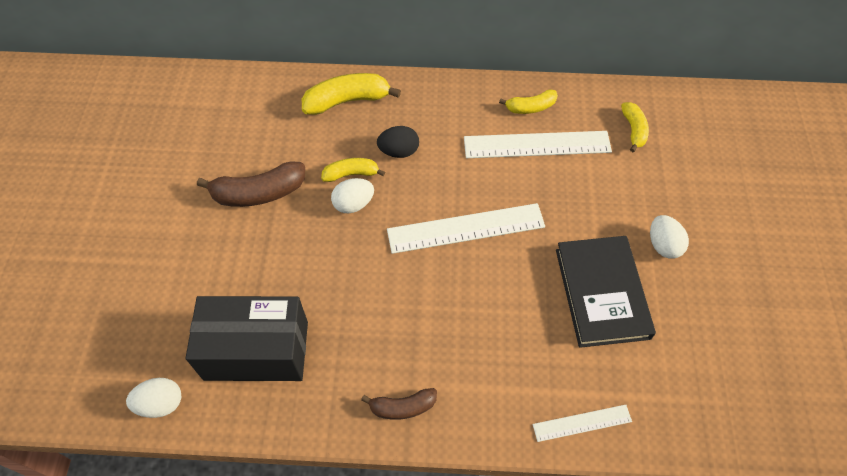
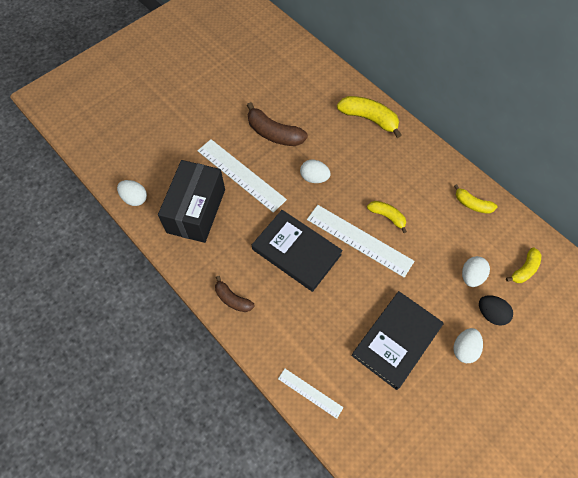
camera: 45 degrees right, 5 degrees up
black box [186,296,308,381] -> black box turned 60 degrees clockwise [158,160,225,243]
yellow banana [321,158,385,182] -> yellow banana moved to [367,201,407,233]
black egg [377,126,419,158] -> black egg moved to [479,295,513,326]
white ruler [464,131,612,158] -> white ruler moved to [197,139,287,213]
none -> black book [252,210,343,292]
none -> white egg [462,256,490,287]

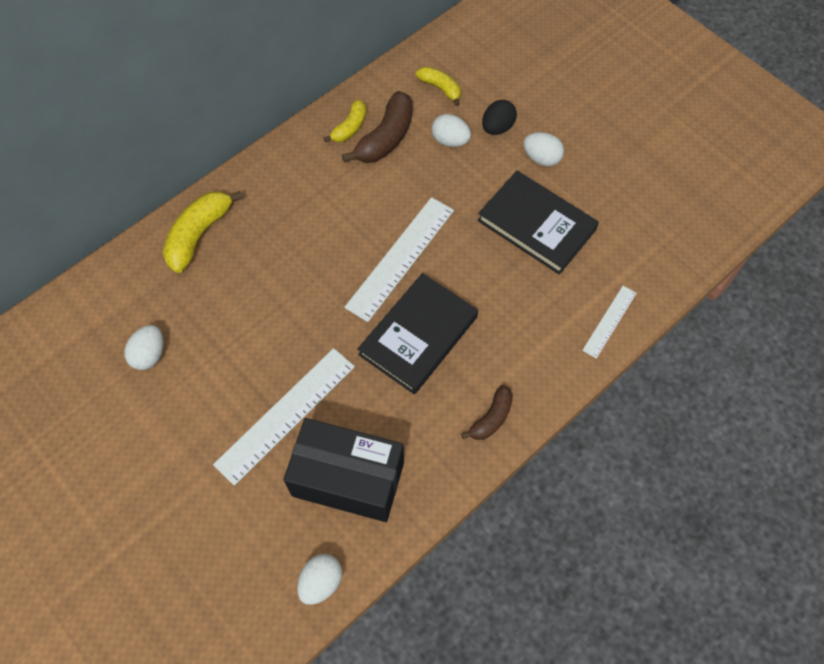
camera: 90 degrees left, 0 degrees up
brown banana [247,102,308,146] -> brown banana moved to [342,91,413,163]
white egg [300,160,331,183] -> white egg moved to [124,325,164,370]
yellow banana [367,201,407,233] -> none

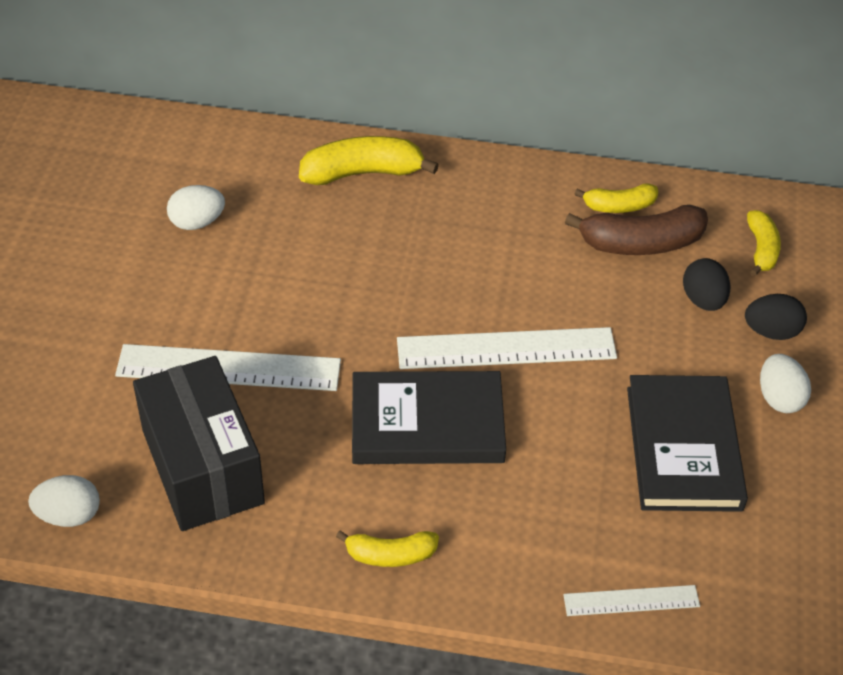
camera: 50 degrees right, 15 degrees down
white egg [432,114,471,147] -> black egg [683,258,731,311]
brown banana [461,385,513,440] -> yellow banana [336,531,439,567]

